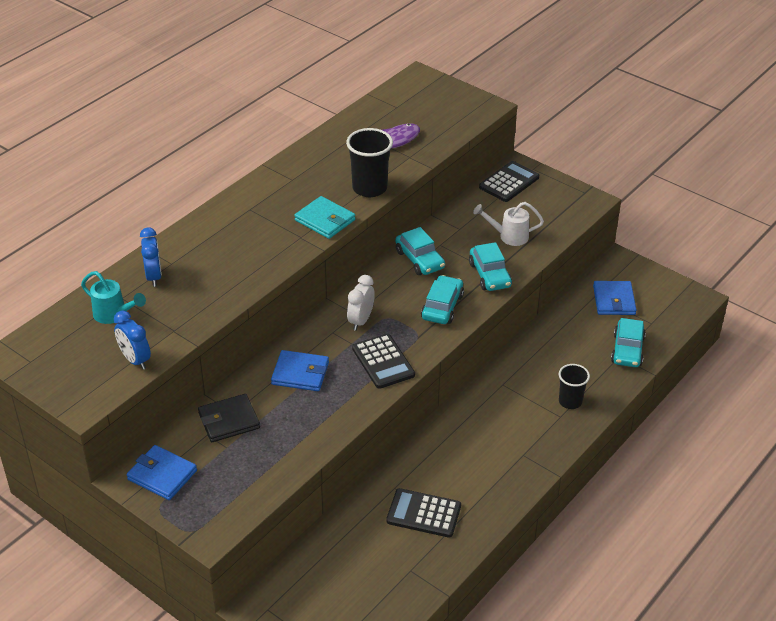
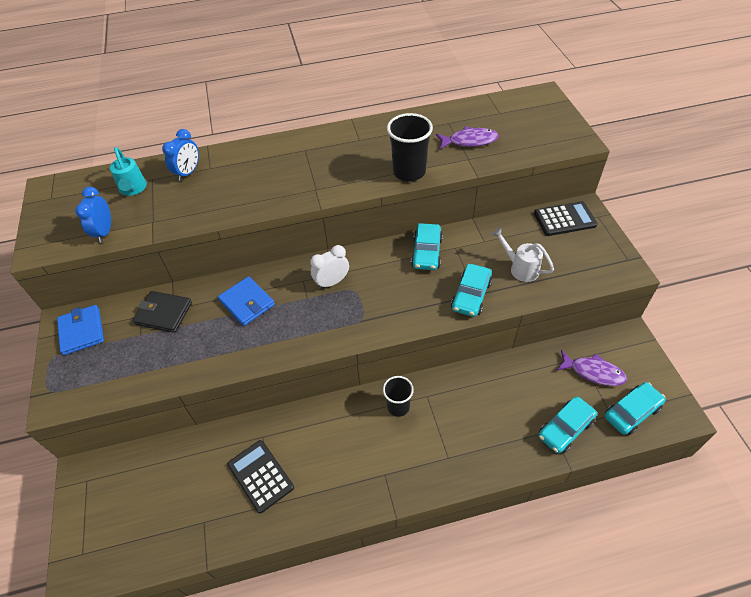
camera: 40 degrees right, 10 degrees up
turquoise wallet [294,196,355,239] -> none
black calculator [352,334,415,389] -> none
turquoise car [421,275,464,324] -> turquoise car moved to [605,382,666,435]
black cup [558,364,590,409] -> black cup moved to [383,376,414,417]
blue wallet [593,281,636,315] -> purple fish [556,350,627,386]

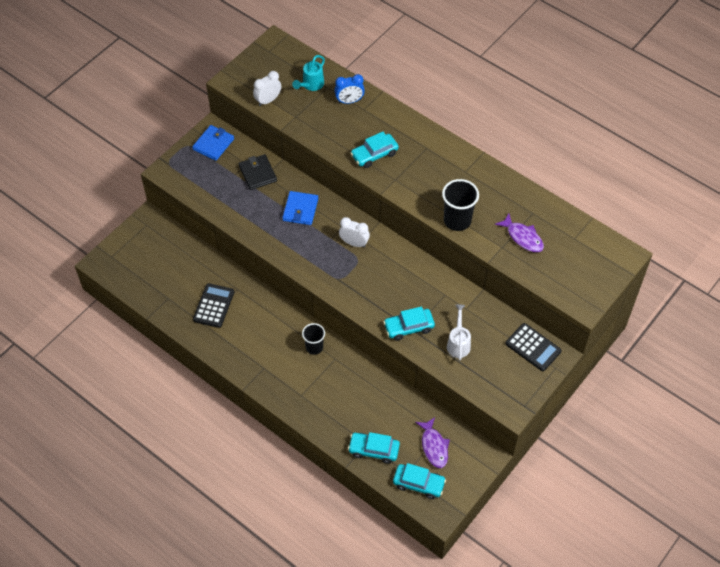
camera: 50 degrees right, 5 degrees up
blue clock [75,187,111,243] -> white clock [253,71,281,106]
turquoise car [411,223,443,270] -> turquoise car moved to [351,132,399,168]

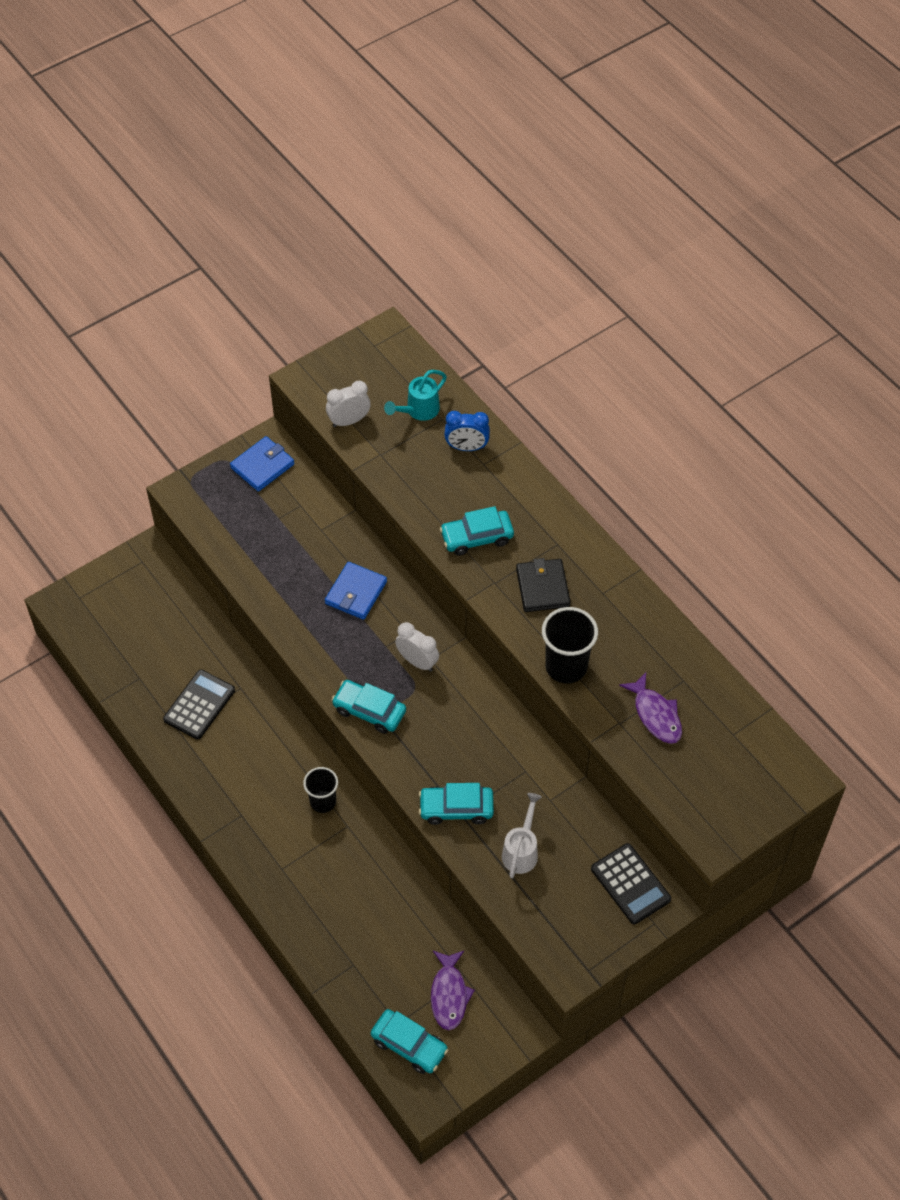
camera: 15 degrees right, 0 degrees up
black wallet [239,154,277,190] -> black wallet moved to [516,558,571,612]
turquoise car [348,432,400,464] -> turquoise car moved to [331,680,406,734]

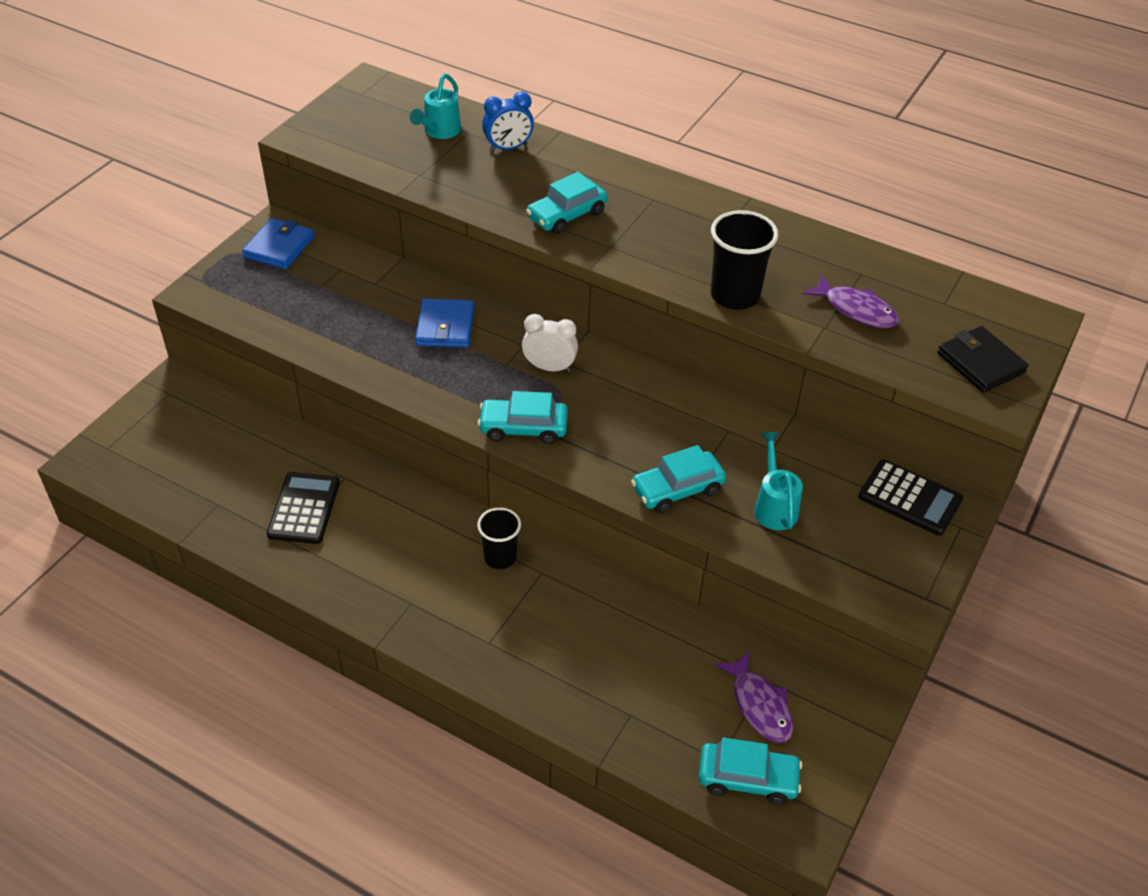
camera: 25 degrees left, 10 degrees down
white clock [326,381,371,427] -> none
white watering can [502,793,542,878] -> turquoise watering can [754,432,803,530]
black wallet [516,558,571,612] -> black wallet moved to [937,326,1028,393]

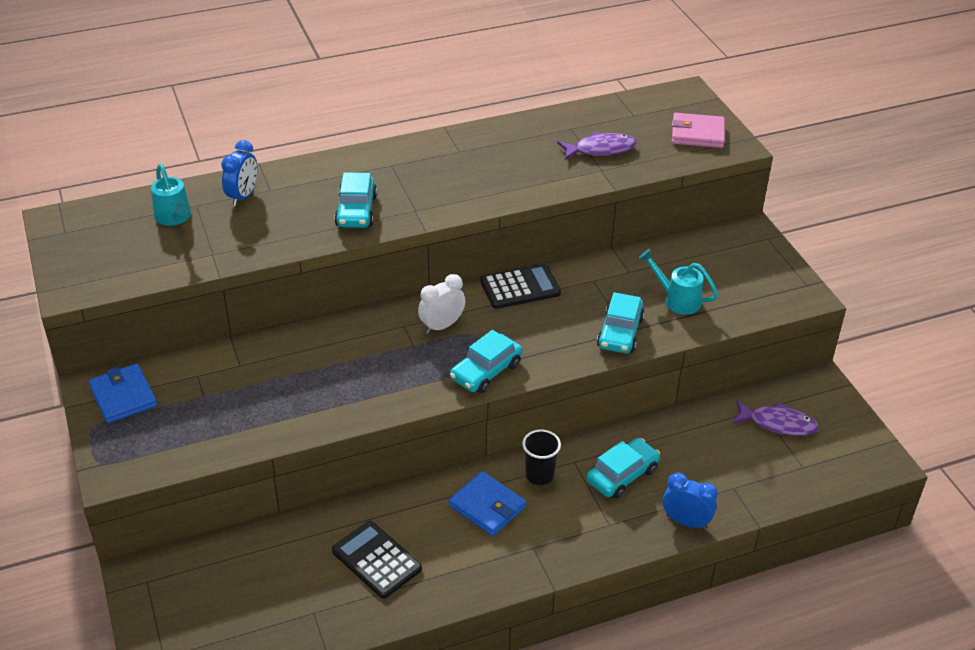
camera: 50 degrees left, 5 degrees down
blue wallet [415,298,474,348] -> blue wallet moved to [449,471,526,536]
turquoise car [698,738,802,805] -> turquoise car moved to [586,438,660,499]
black cup [711,210,778,310] -> none
black calculator [859,460,963,536] -> black calculator moved to [480,264,561,309]
black wallet [937,326,1028,393] -> pink wallet [672,113,725,148]
none -> blue clock [663,472,718,530]

